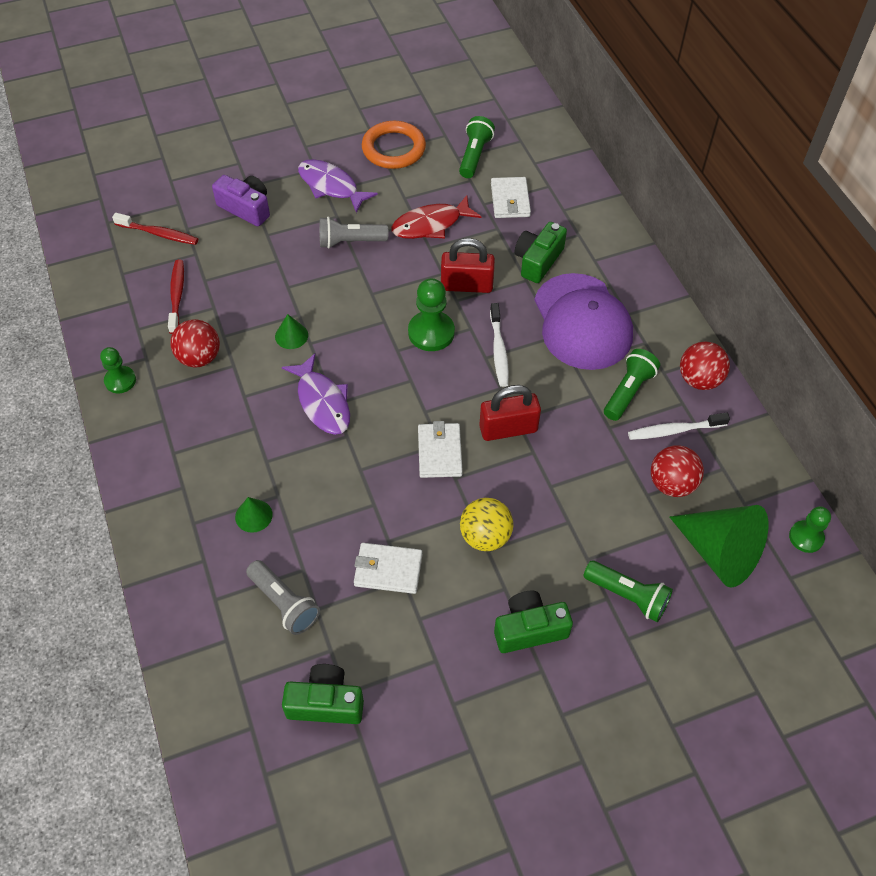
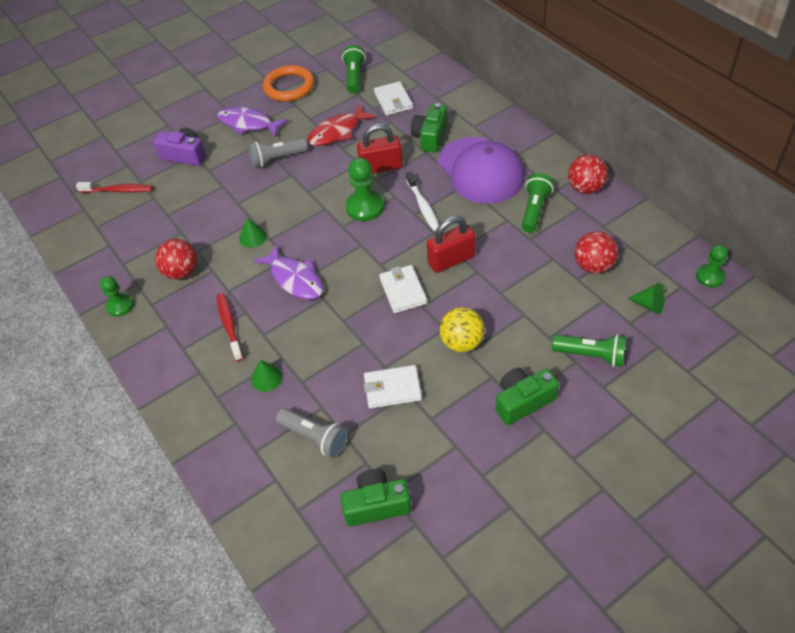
camera: 10 degrees left, 5 degrees down
red toothbrush [168,260,184,334] -> red toothbrush moved to [217,293,243,362]
white toothbrush [628,413,730,440] -> none
green cone [670,505,768,587] -> green cone [627,283,664,314], size x0.45

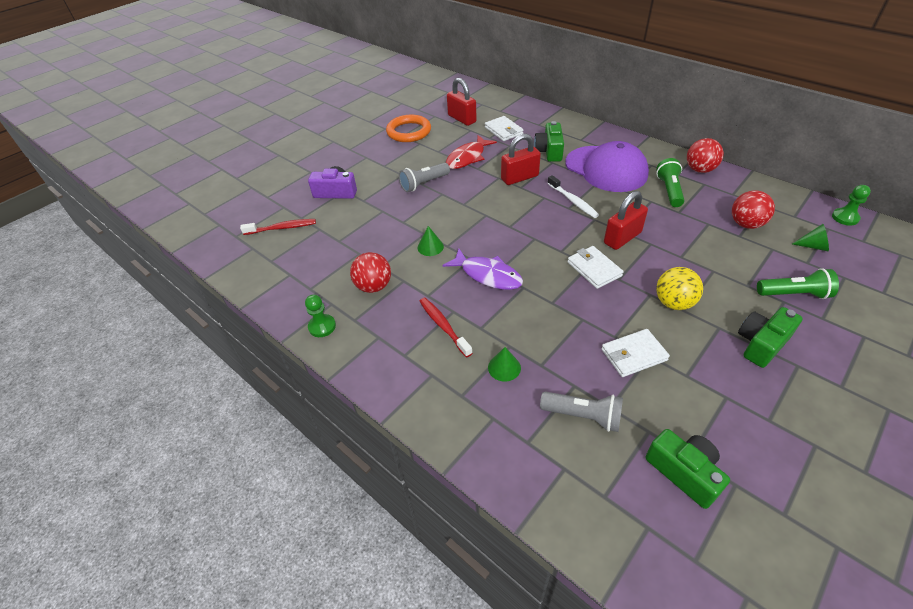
camera: 15 degrees left, 5 degrees down
purple fish [218,107,288,137] -> none
green camera [340,469,412,526] -> green camera turned 75 degrees clockwise [645,429,730,509]
green flashlight [342,45,366,94] -> red padlock [447,78,477,126]
green pawn [346,158,384,221] -> none

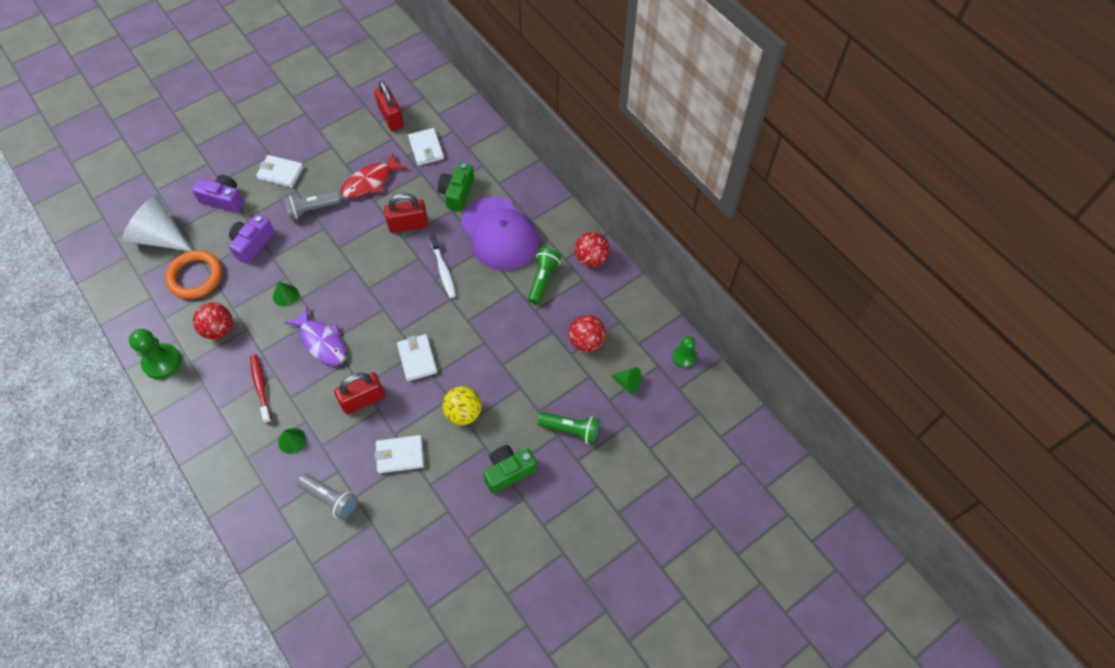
camera: 10 degrees right, 15 degrees up
red toothbrush [240,219,316,235] -> white cone [122,195,192,251]
green pawn [305,294,336,337] -> green pawn [129,329,181,379], size x1.56
orange ring [386,115,431,142] -> orange ring moved to [165,250,222,299]
red padlock [604,191,648,250] -> red padlock moved to [334,372,385,414]
green camera [645,429,730,509] -> none
none -> purple camera [229,214,275,264]
none -> white wallet [256,155,304,188]

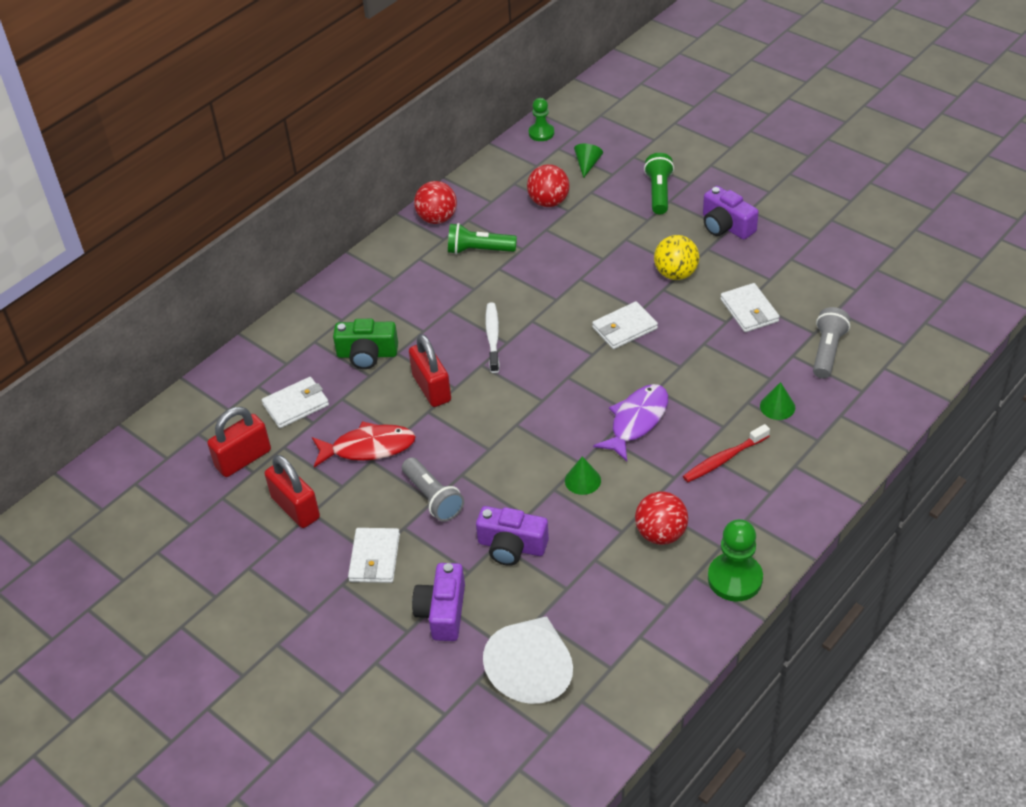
camera: 100 degrees left, 15 degrees down
orange ring [165,250,222,299] -> none
red padlock [334,372,385,414] -> red padlock moved to [265,455,320,528]
red fish [341,152,407,198] -> red fish turned 45 degrees counterclockwise [312,421,416,468]
white toothbrush [430,235,456,298] -> white toothbrush turned 60 degrees counterclockwise [485,303,500,373]
purple cap [461,197,539,271] -> none
green camera [483,445,537,494] -> purple camera [703,186,759,240]

